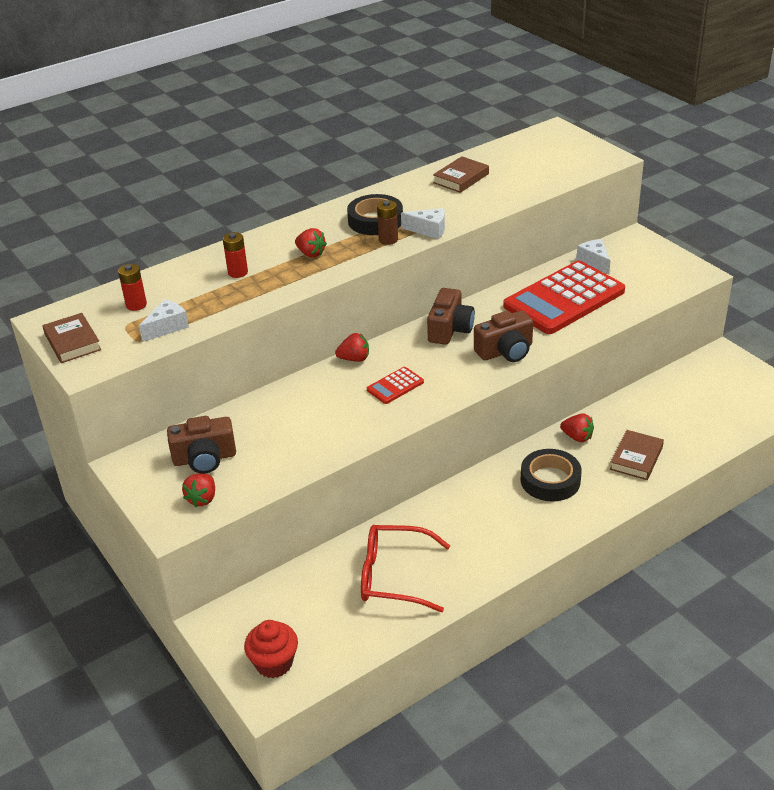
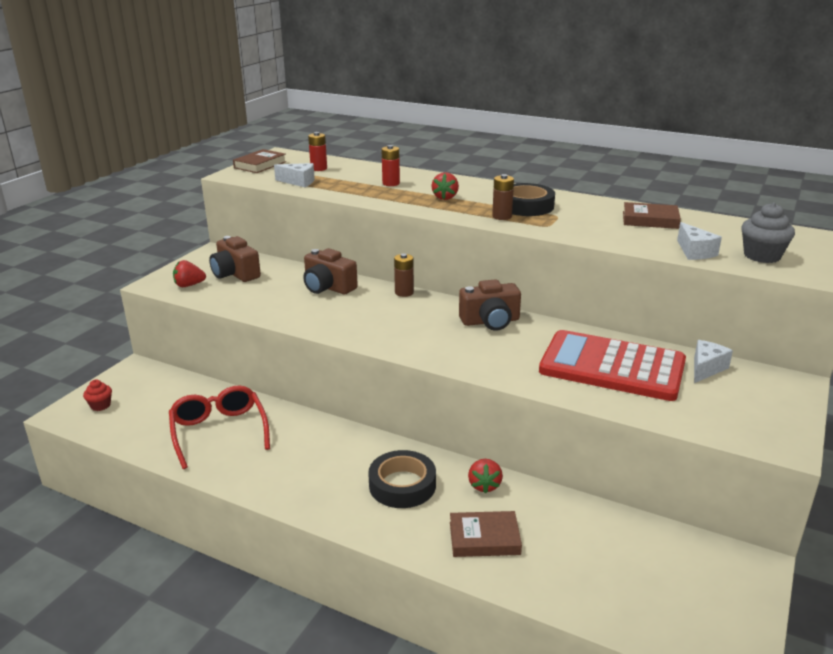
camera: 60 degrees right, 10 degrees down
red cupcake [244,620,298,678] -> red cupcake [83,380,112,411], size x0.61
red strawberry [335,333,369,362] -> brown battery [394,253,414,297]
red calculator [367,367,424,404] -> none
white cheese [401,208,445,239] -> white cheese moved to [677,222,722,260]
brown camera [474,310,533,362] -> brown camera moved to [303,248,358,294]
none -> grey cupcake [741,203,795,263]

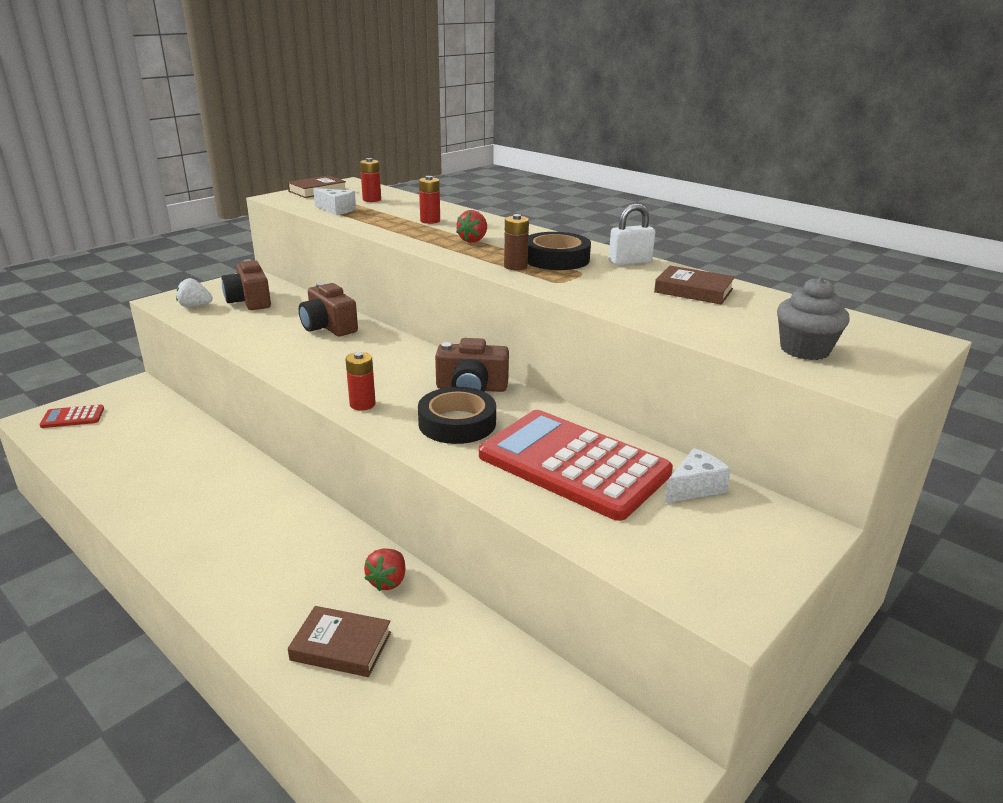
camera: 15 degrees right, 0 degrees up
red cupcake [83,380,112,411] -> red calculator [39,405,104,428]
red glasses [169,385,270,469] -> none
red strawberry [173,260,206,287] -> white strawberry [176,278,213,307]
black tape [368,450,436,508] -> black tape moved to [418,387,496,444]
brown battery [394,253,414,297] -> none
white cheese [677,222,722,260] -> none
none -> red battery [345,352,376,411]
none -> white padlock [609,203,655,266]

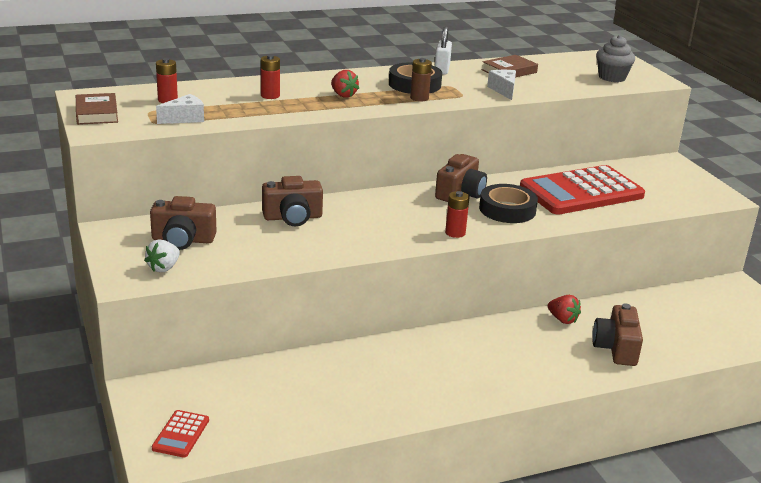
camera: 65 degrees left, 0 degrees up
brown book [288,606,391,677] -> brown camera [592,304,643,366]
white cheese [664,448,731,503] -> white cheese moved to [487,70,516,100]

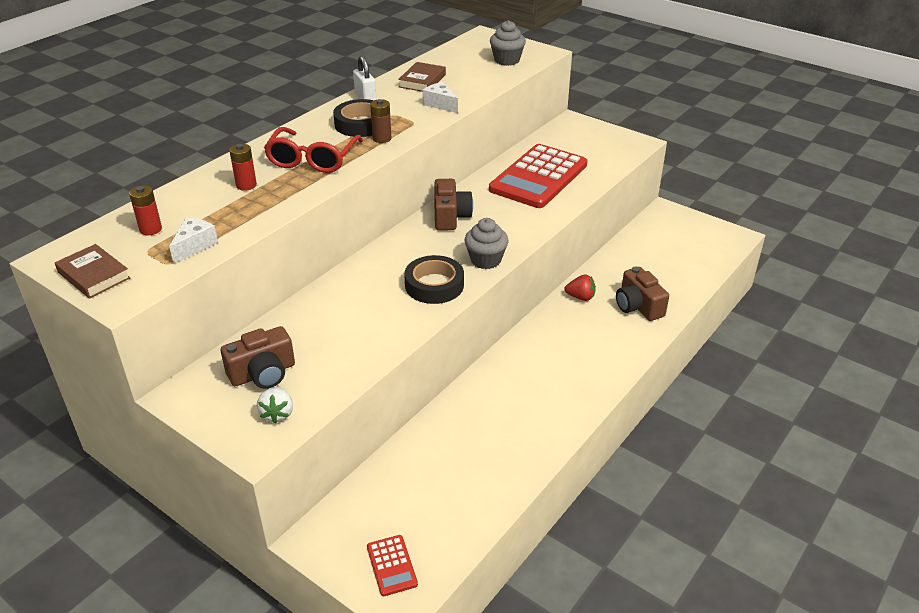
camera: 30 degrees left, 10 degrees up
brown camera [262,176,323,226] -> none
red strawberry [331,70,359,98] -> red glasses [264,127,363,173]
red battery [445,191,469,238] -> grey cupcake [464,218,509,269]
black tape [479,184,538,223] -> black tape moved to [404,255,464,304]

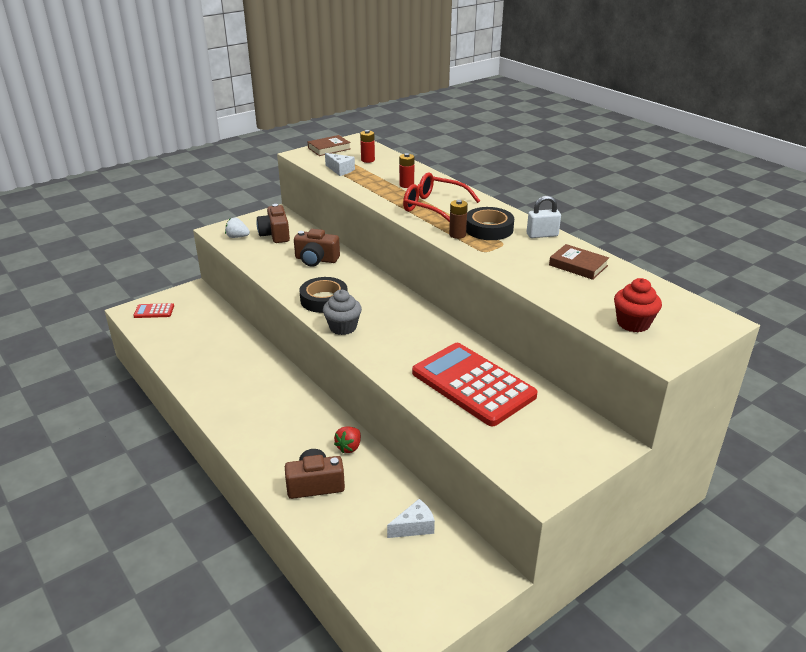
camera: 105 degrees right, 5 degrees down
white cheese [422,82,458,113] -> white cheese moved to [387,499,435,538]
brown camera [434,179,473,230] -> brown camera moved to [294,229,340,267]
grey cupcake [490,20,526,66] -> red cupcake [614,278,662,332]

